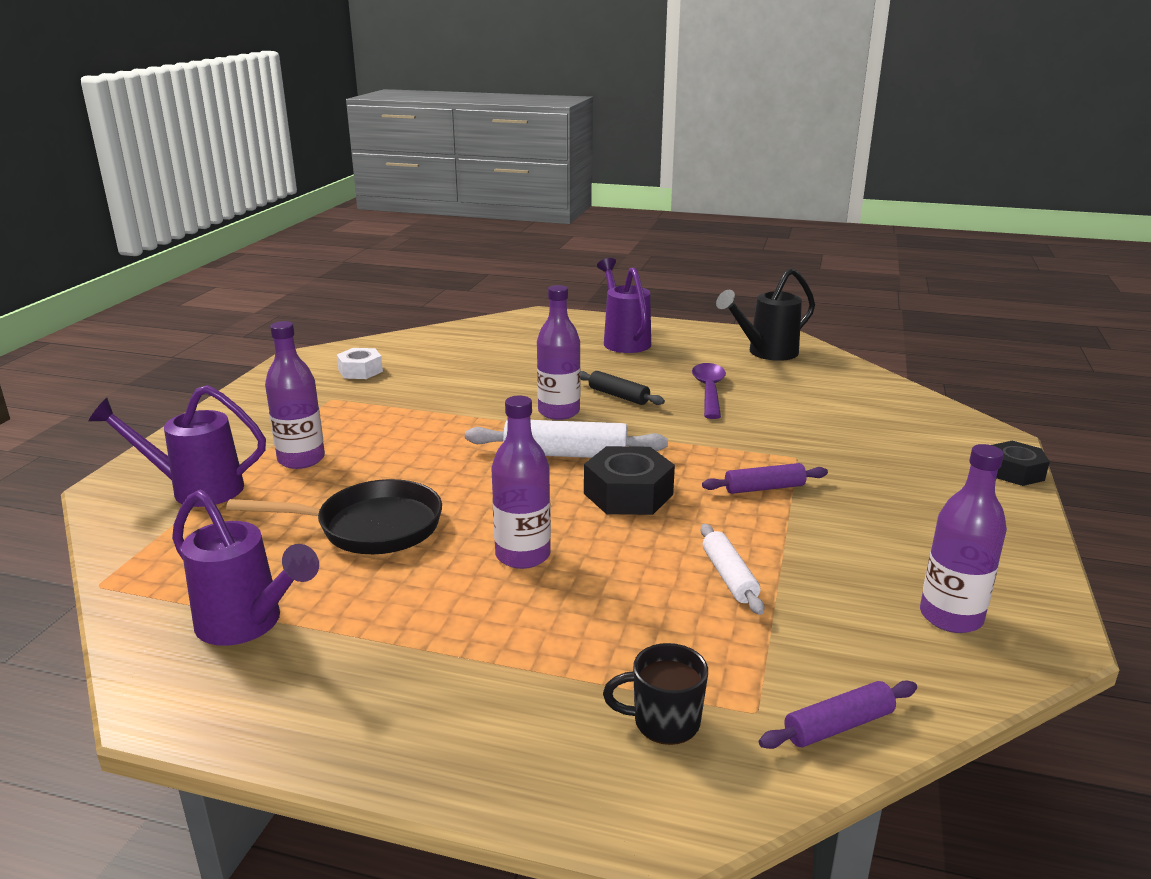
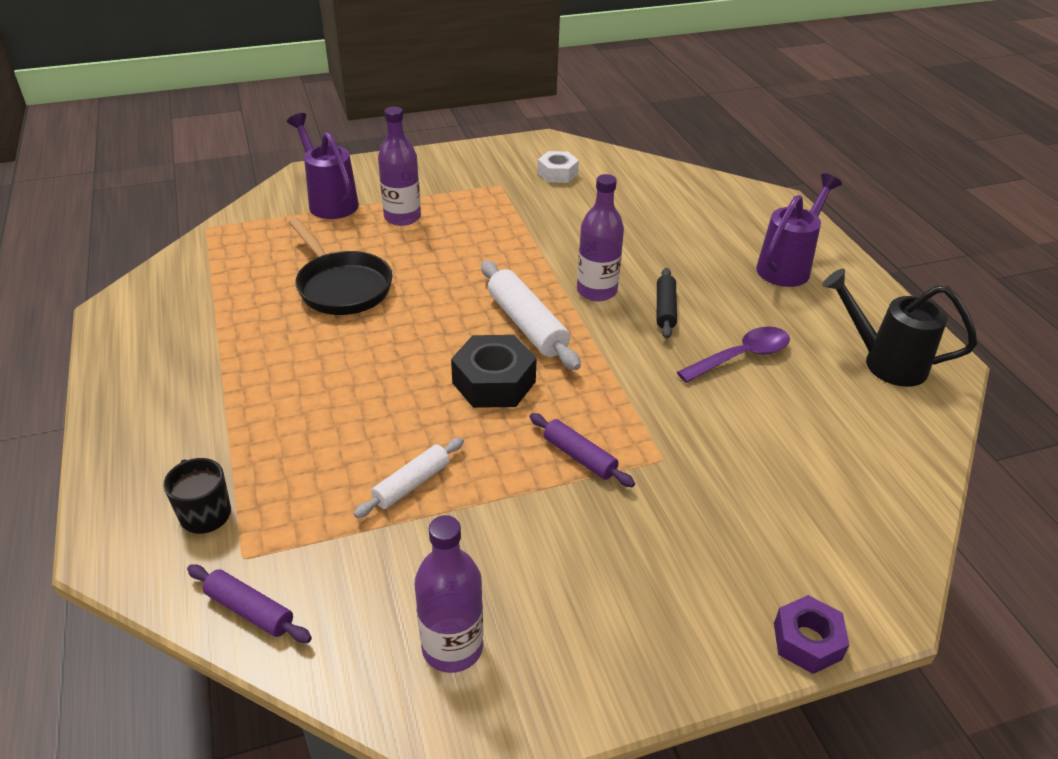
camera: 55 degrees right, 15 degrees up
purple watering can [172,490,319,646] -> none
purple bottle [492,396,551,569] -> none
black nut [992,441,1050,486] -> purple nut [774,595,849,674]

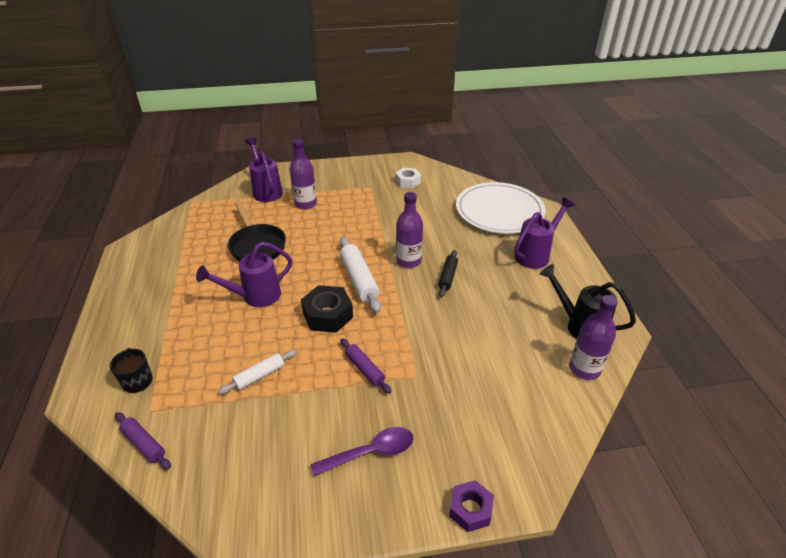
camera: 10 degrees right, 0 degrees up
purple bottle [415,515,484,673] -> purple bottle moved to [569,295,618,380]
purple spoon [677,327,790,383] -> purple spoon moved to [311,427,413,476]
none -> purple watering can [196,242,292,307]
none -> white plate [456,182,546,234]

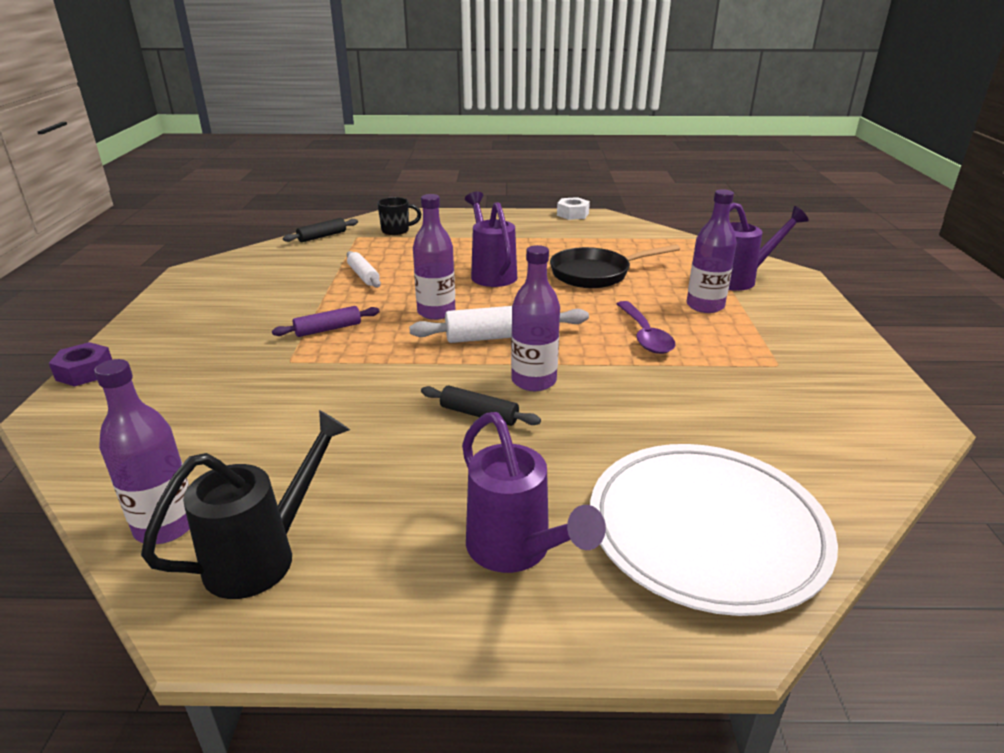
camera: 100 degrees right, 10 degrees down
purple rolling pin [115,412,171,469] -> black rolling pin [283,218,358,242]
black nut [301,285,353,333] -> purple bottle [413,194,455,320]
purple spoon [311,427,413,476] -> purple spoon moved to [617,301,675,354]
white nut [396,168,421,188] -> white nut moved to [557,197,590,220]

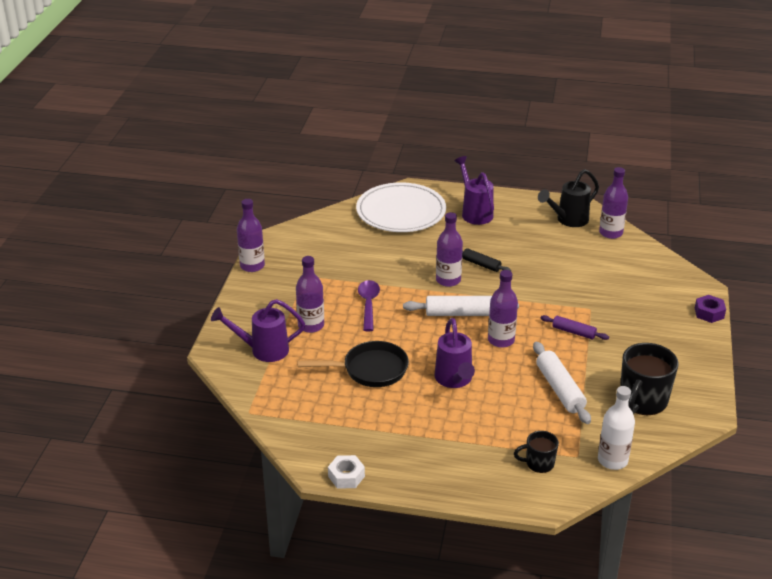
camera: 170 degrees left, 5 degrees up
purple rolling pin [272,306,380,337] -> purple rolling pin turned 45 degrees clockwise [541,315,609,340]
black rolling pin [283,218,358,242] -> white bottle [598,386,635,470]
white rolling pin [346,251,381,288] -> white rolling pin [533,342,591,424], size x1.64
none -> purple bottle [237,199,265,272]
none -> black mug [620,343,678,415]

